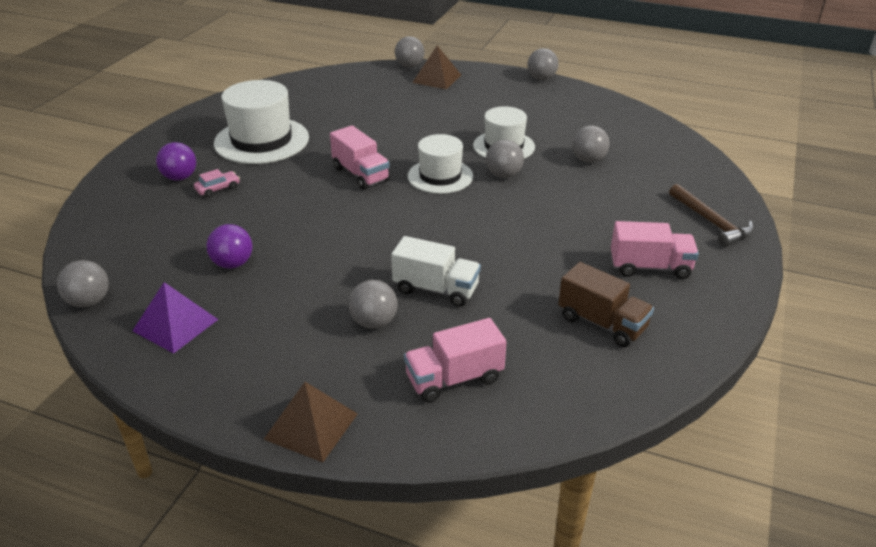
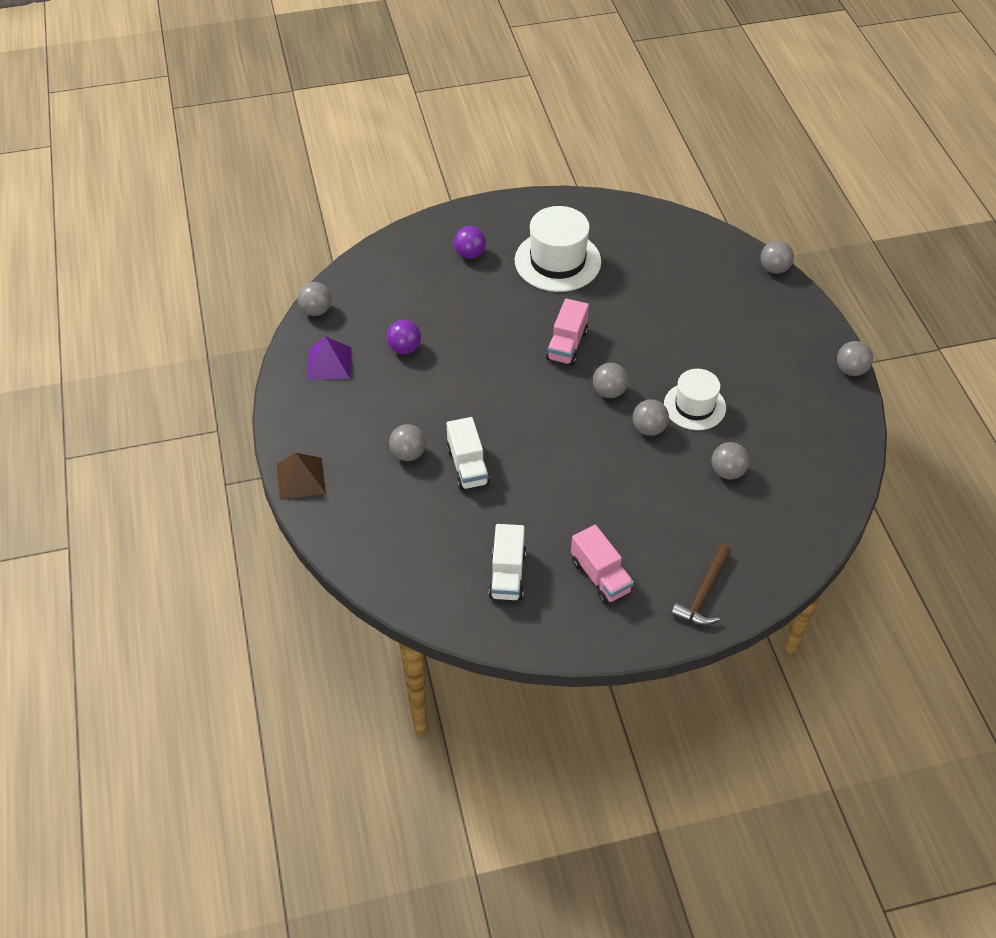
camera: 55 degrees right, 15 degrees up
pink car [194,169,240,197] -> none
pink truck [404,318,506,403] -> none
white hat [408,134,473,194] -> grey ball [593,363,628,398]
brown pyramid [412,46,461,89] -> none
brown truck [558,262,654,347] -> white truck [489,524,526,601]

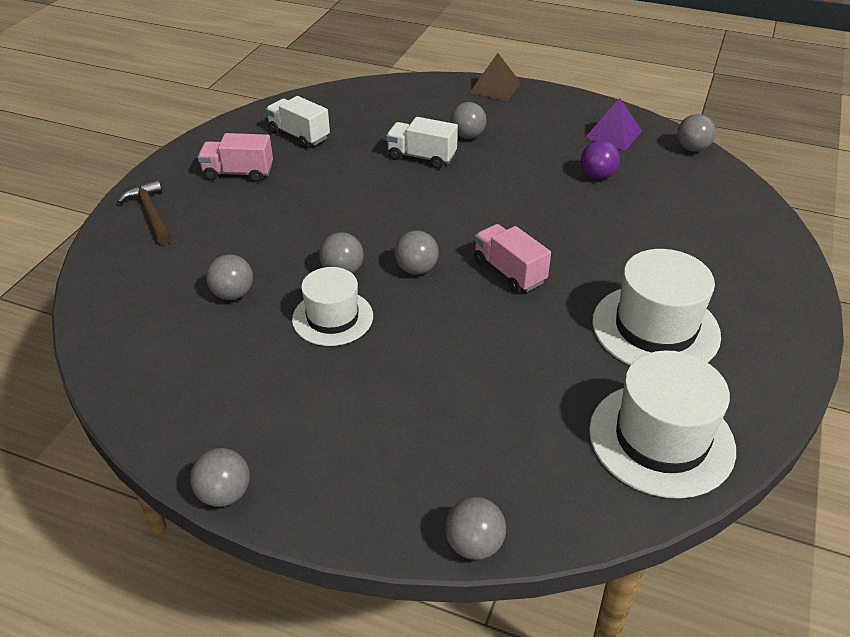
camera: 125 degrees right, 10 degrees down
purple ball [454,226,486,259] -> none
none -> white hat [589,350,736,499]

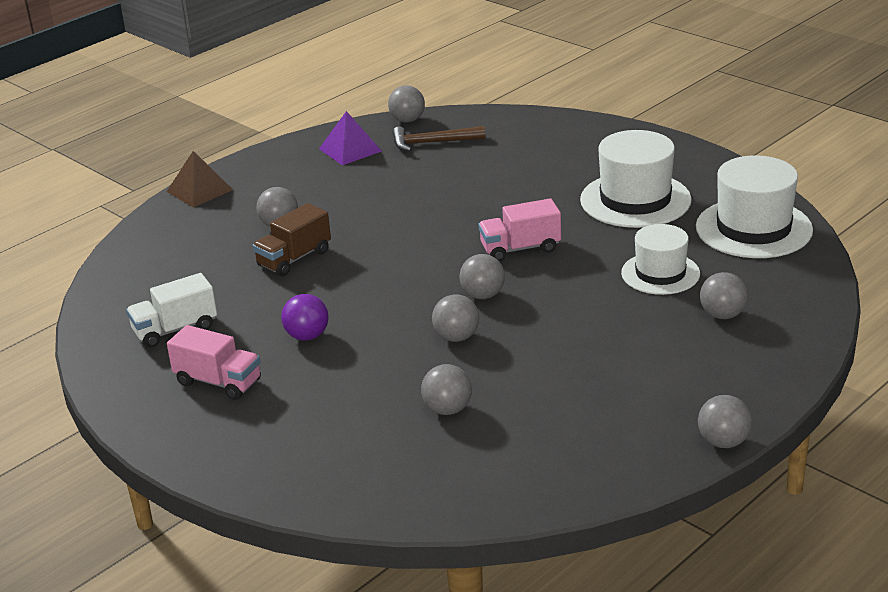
camera: 65 degrees left, 10 degrees down
brown hammer [117,179,172,245] -> brown hammer moved to [393,126,485,152]
pink truck [198,133,273,182] -> pink truck turned 90 degrees counterclockwise [167,325,261,400]
white hat [292,267,373,346] -> white hat moved to [621,224,700,295]
white truck [386,117,458,168] -> brown truck [252,203,331,276]
grey ball [445,497,506,560] -> grey ball moved to [700,272,748,319]
purple ball [581,140,620,179] -> purple ball moved to [281,294,329,340]

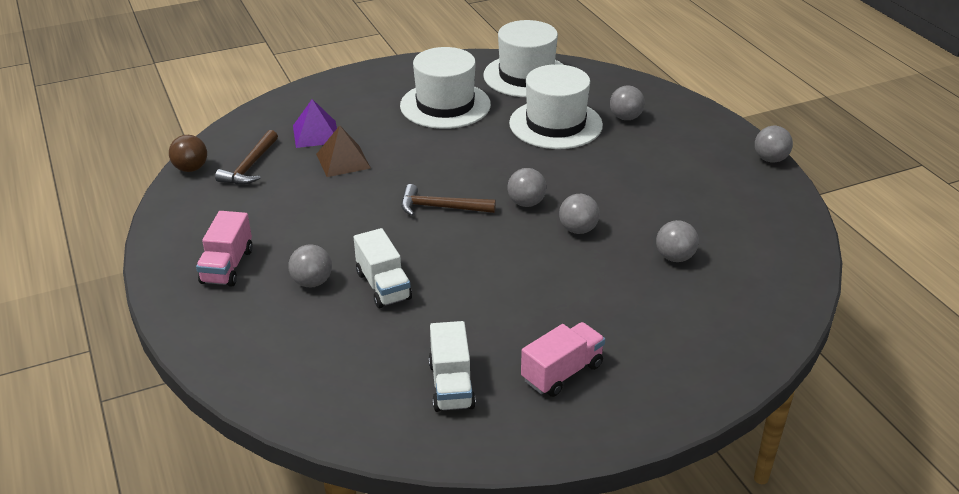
camera: 70 degrees left, 5 degrees up
brown pyramid [167,151,233,208] -> brown pyramid moved to [316,125,371,177]
brown truck [252,203,331,276] -> white truck [354,228,412,308]
purple ball [281,294,329,340] -> none
purple pyramid [319,111,382,165] -> purple pyramid moved to [293,99,337,148]
grey ball [388,85,425,122] -> brown ball [169,135,207,172]
pink truck [478,198,561,262] -> pink truck moved to [196,211,253,287]
white hat [621,224,700,295] -> white hat [509,64,603,149], size x1.53
none -> brown hammer [401,184,496,216]

